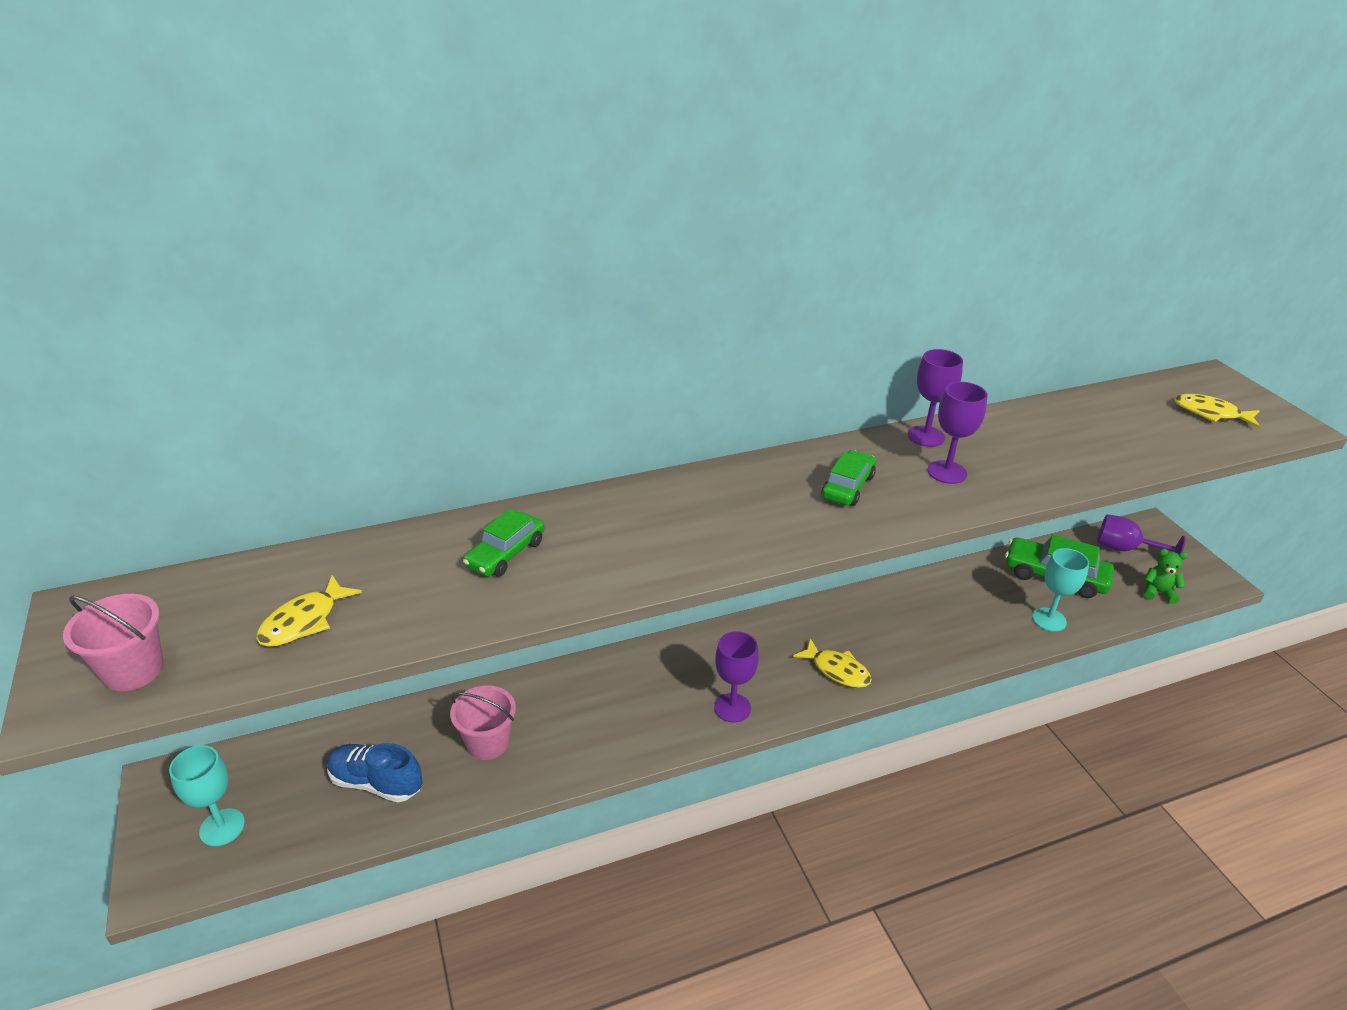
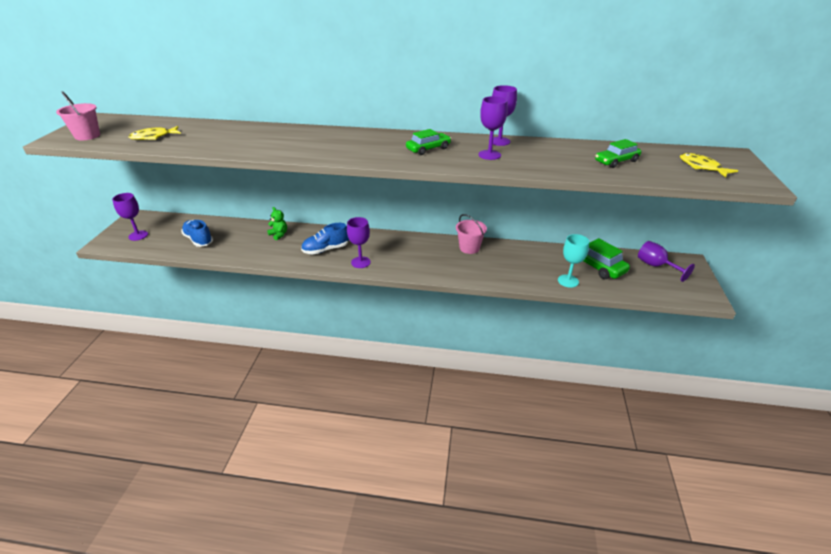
camera: 30 degrees right, 0 degrees up
turquoise goblet [169,745,245,846] -> purple goblet [112,193,148,241]
pink bucket [450,685,516,760] -> pink bucket moved to [456,214,487,254]
green car [463,508,545,577] -> green car moved to [595,139,641,168]
yellow fish [793,638,872,688] -> none
green teddy bear [1144,549,1188,604] -> green teddy bear moved to [267,207,287,240]
none -> blue shoe [301,223,349,254]

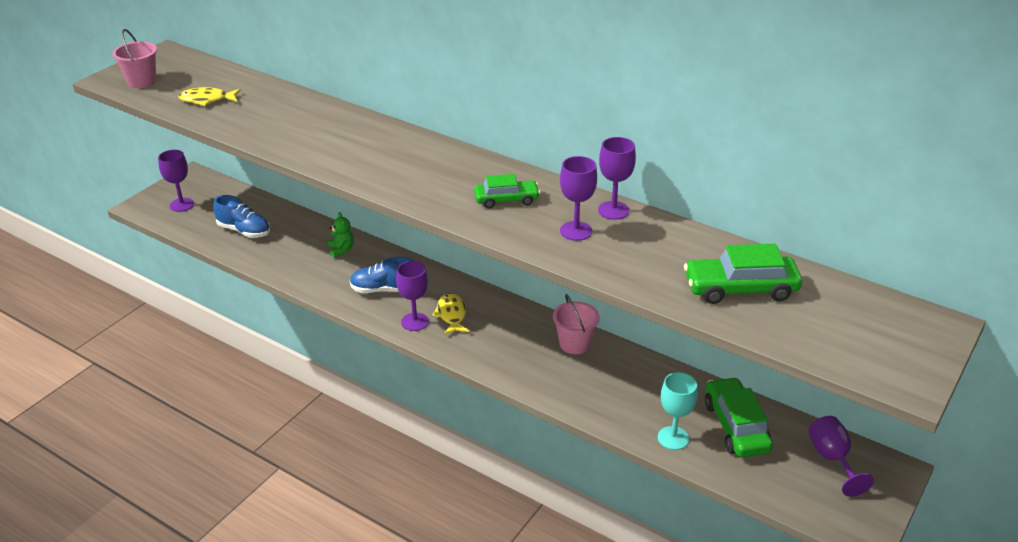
camera: 25 degrees right, 0 degrees up
blue shoe [181,220,213,247] -> blue shoe turned 135 degrees clockwise [213,195,270,238]
green car [595,139,641,168] -> green car [684,244,802,304], size x1.55
yellow fish [680,153,738,178] -> yellow fish moved to [432,293,469,335]

